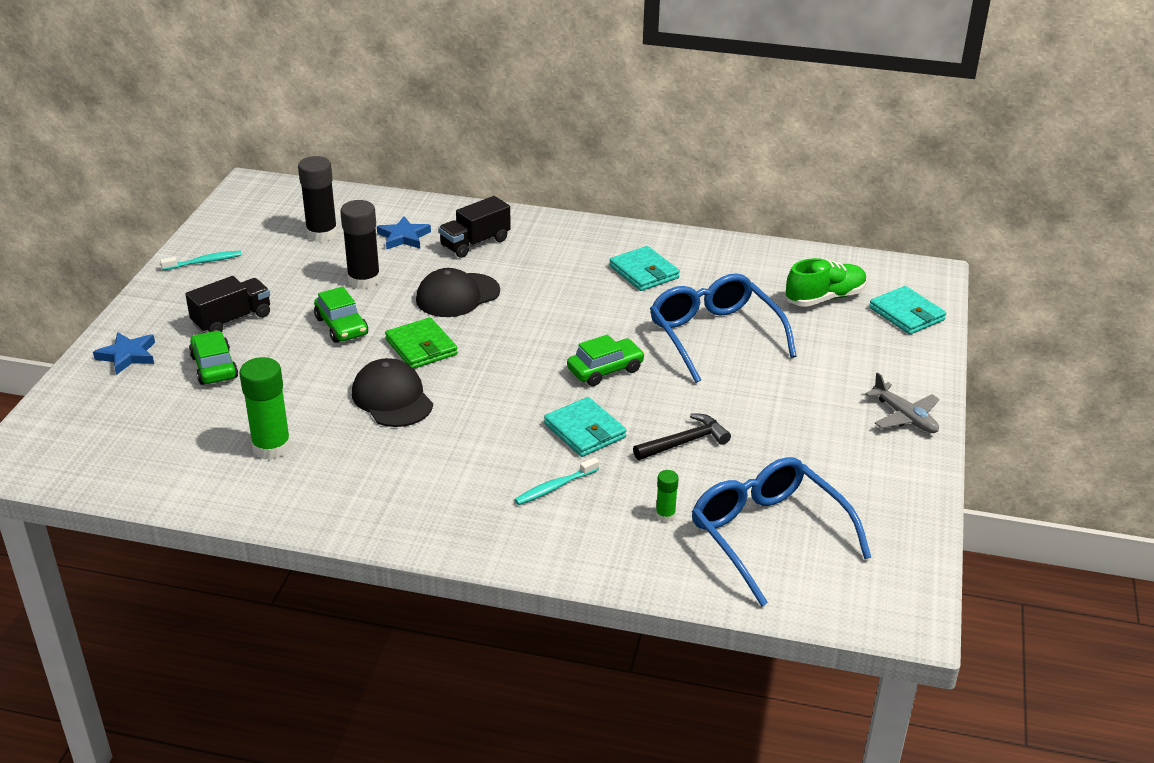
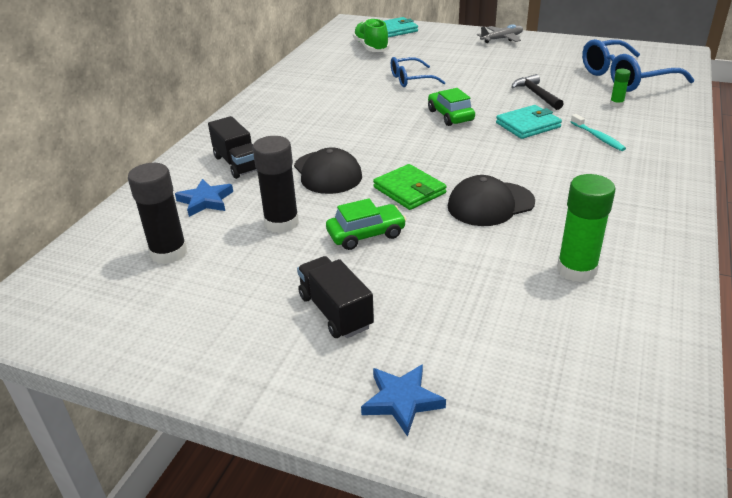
camera: 80 degrees left, 0 degrees up
turquoise toothbrush [160,251,242,271] -> none
green car [189,330,238,385] -> none
green wallet [385,317,458,369] -> green wallet turned 75 degrees clockwise [373,164,447,210]
turquoise wallet [609,246,680,291] -> none
blue glasses [650,273,797,383] -> blue glasses [391,57,445,87], size x0.58

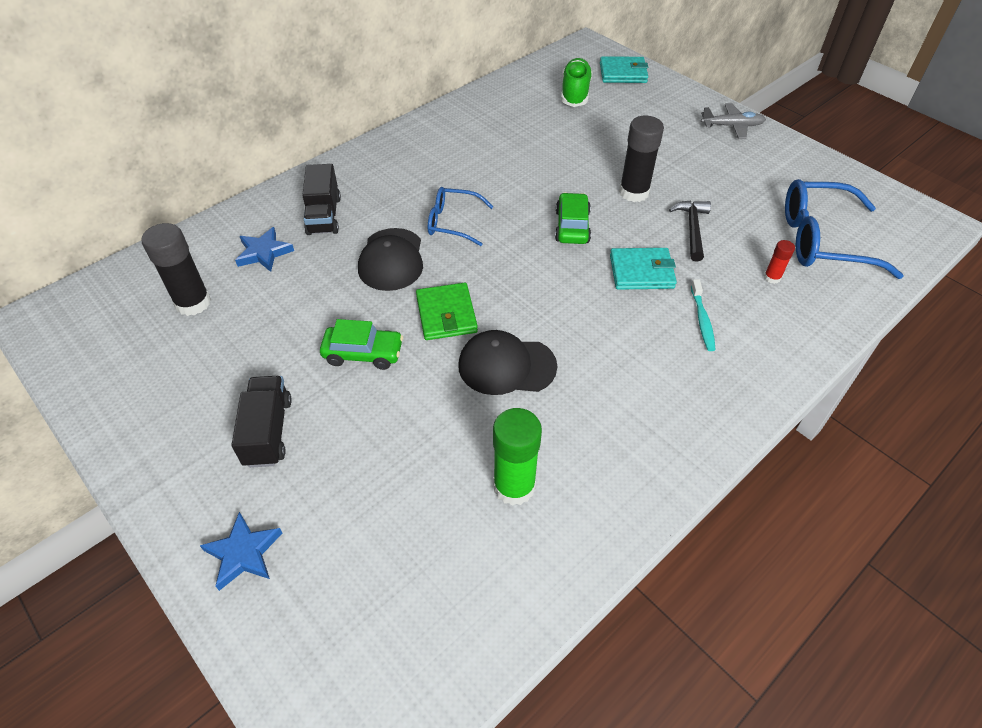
camera: 25 degrees right, 15 degrees up
black glue stick [252,136,299,233] -> black glue stick moved to [619,116,664,202]
blue glasses [391,57,445,87] -> blue glasses moved to [428,187,493,246]
green glue stick [610,69,631,107] -> red glue stick [764,240,795,284]

